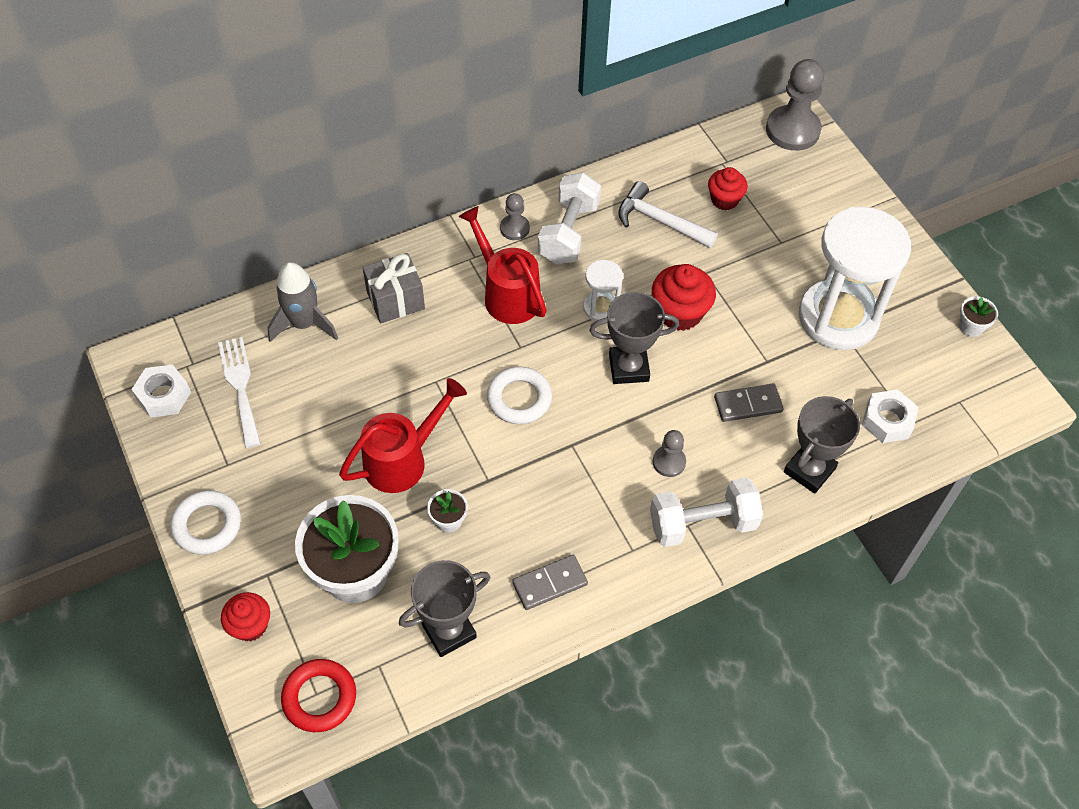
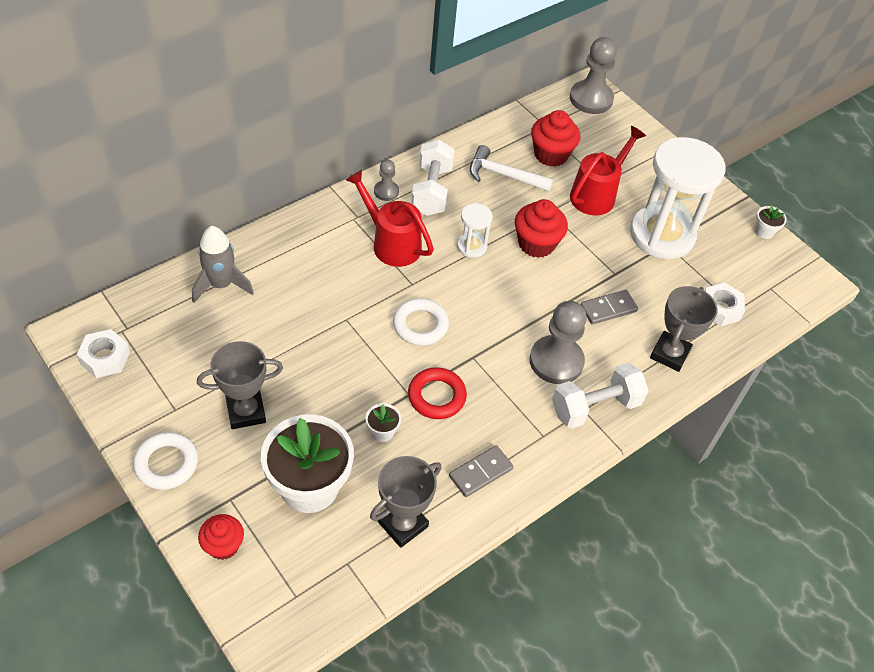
camera: 15 degrees left, 5 degrees down
white fork [218,337,261,448] -> none
red ring [281,659,356,732] -> red ring moved to [408,367,467,419]
red watering can [339,378,467,493] -> red watering can moved to [570,126,646,215]
grey gift [362,253,425,323] -> none
grey trophy [590,292,679,384] -> grey trophy moved to [197,341,283,429]
grey pawn [653,430,686,477] -> grey pawn [530,301,587,384], size x1.92
red cupcake [708,167,748,210] -> red cupcake [531,110,580,167], size x1.52

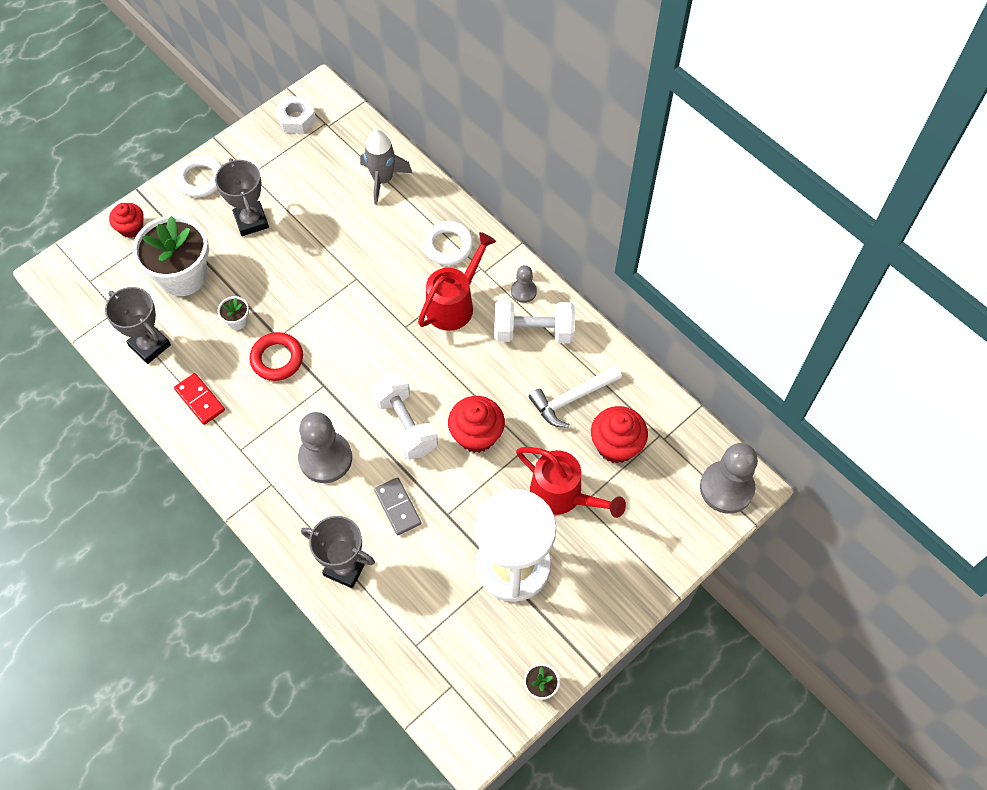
camera: 90 degrees right, 10 degrees up
white ring [393,298,449,346] -> white ring moved to [423,221,474,265]
grey domino [449,445,514,497] -> red domino [174,373,225,425]
white hourglass [457,203,493,258] -> none
white hammer [470,145,553,192] -> white hammer turned 135 degrees counterclockwise [529,365,622,428]
white dumbbell [552,363,649,429] -> white dumbbell moved to [370,373,438,460]
white nut [705,282,745,326] -> none

